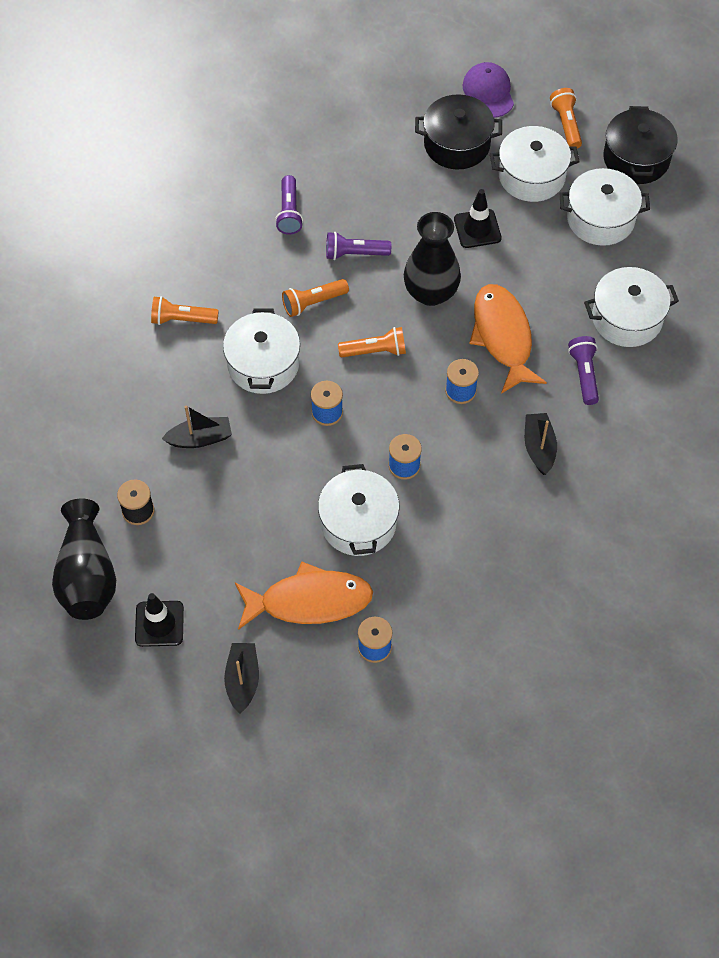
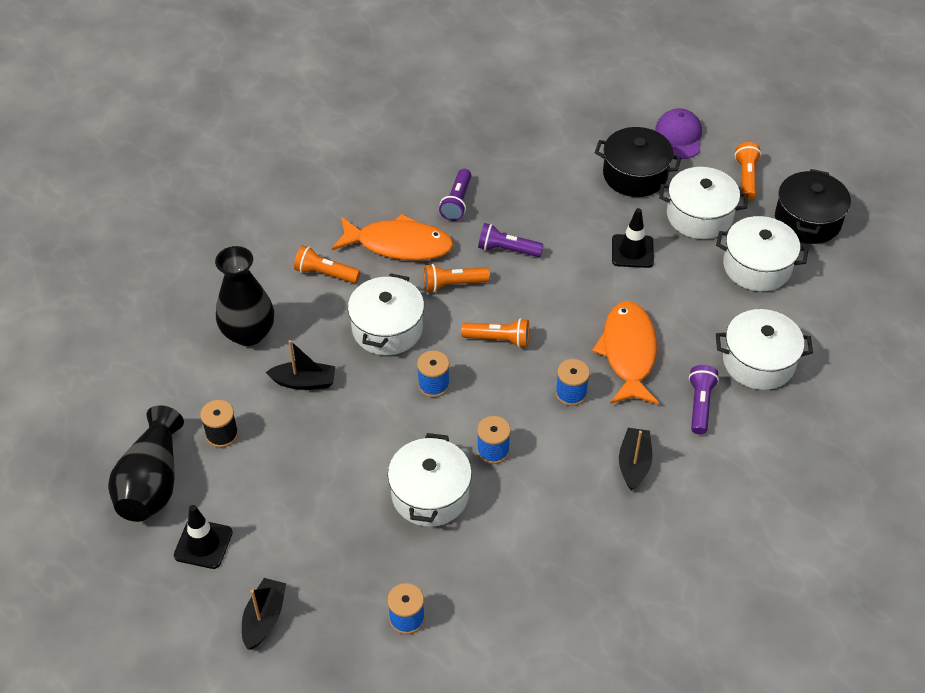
camera: 15 degrees right, 10 degrees down
orange fish [235,561,373,630] -> orange fish moved to [332,213,454,260]
black vase [404,212,461,306] -> black vase moved to [215,246,274,346]

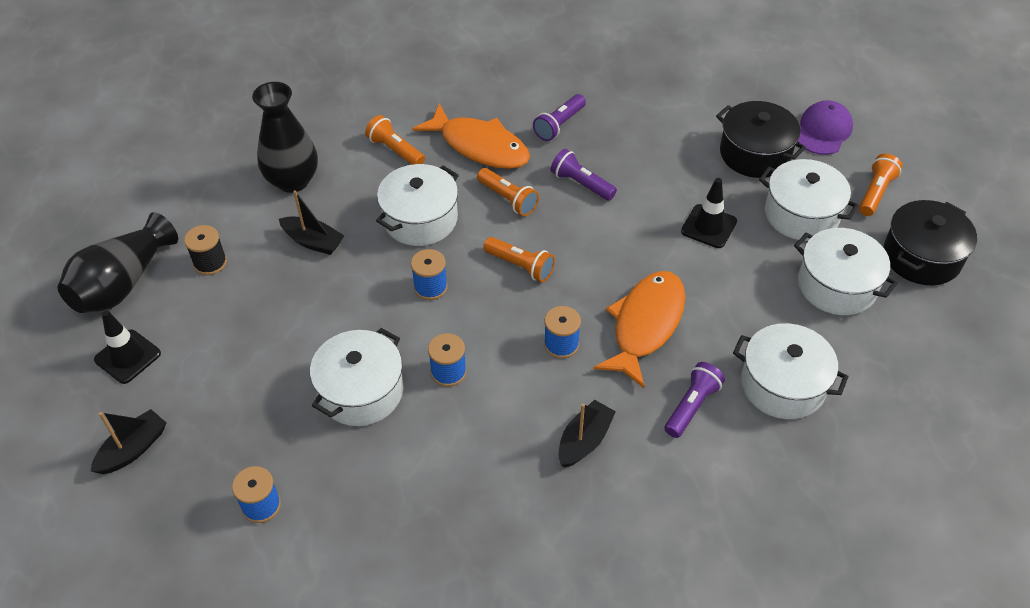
camera: 25 degrees right, 0 degrees up
orange flashlight [424,264,490,292] -> orange flashlight turned 150 degrees counterclockwise [477,168,539,216]

